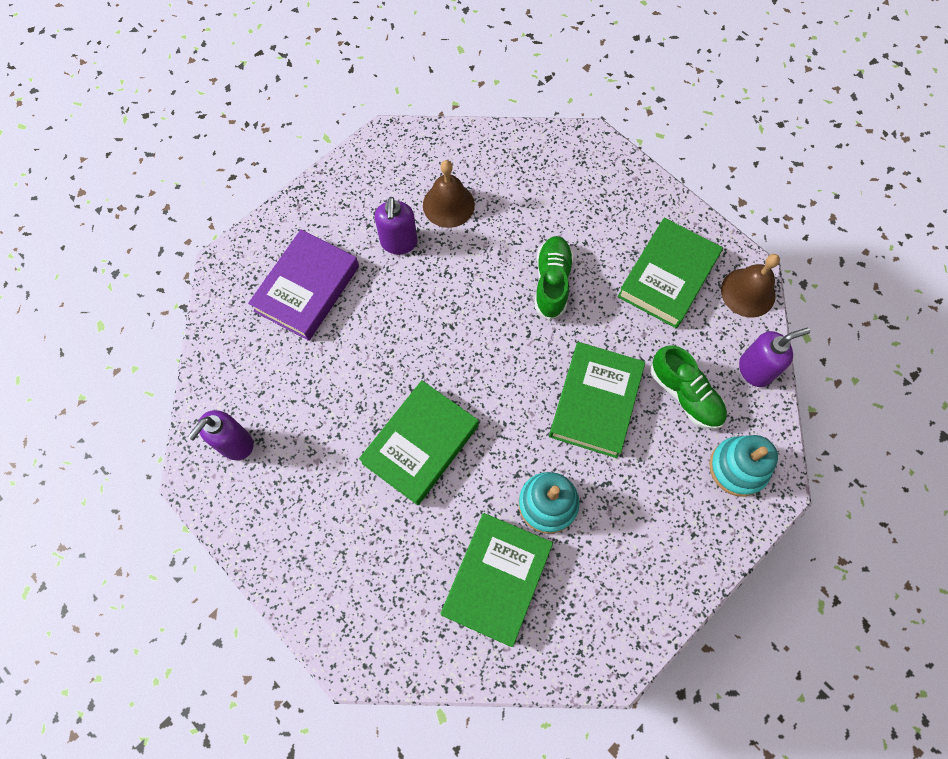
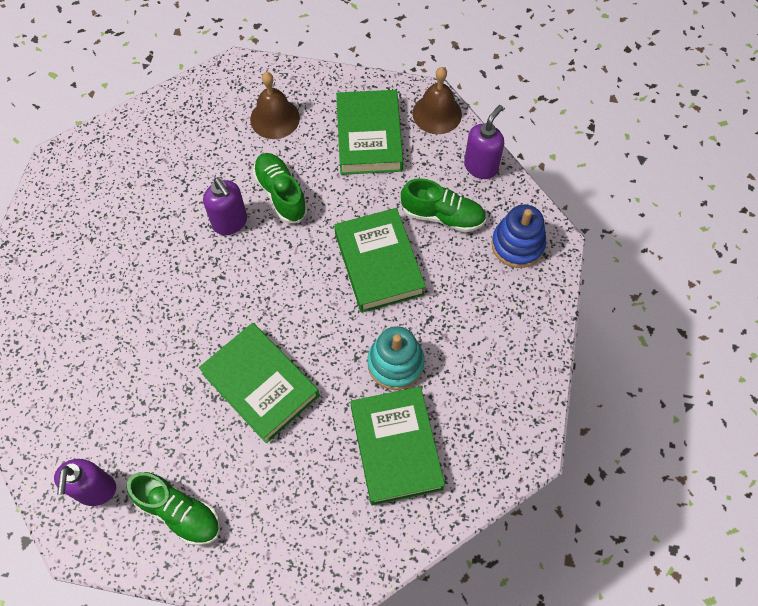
camera: 35 degrees left, 5 degrees down
purple book [248,230,359,341] -> none
green book [359,380,479,505] -> green book turned 45 degrees counterclockwise [199,323,319,444]
purple soap dispenser [375,197,418,255] -> purple soap dispenser moved to [203,178,247,235]
brown bell [423,160,475,228] -> brown bell moved to [250,72,300,139]
turquoise stacking toy [709,435,778,497] -> blue stacking toy [491,205,546,268]
none -> green shoe [127,472,220,545]

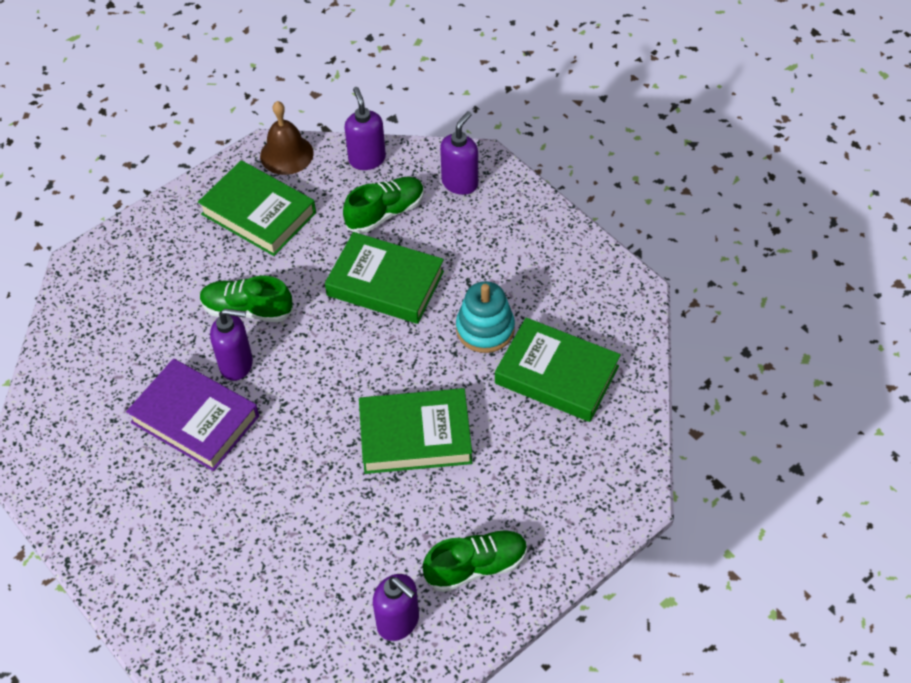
camera: 50 degrees left, 10 degrees down
brown bell [250,72,300,139] -> none
blue stacking toy [491,205,546,268] -> purple soap dispenser [440,111,478,195]
none -> purple book [126,359,259,471]

